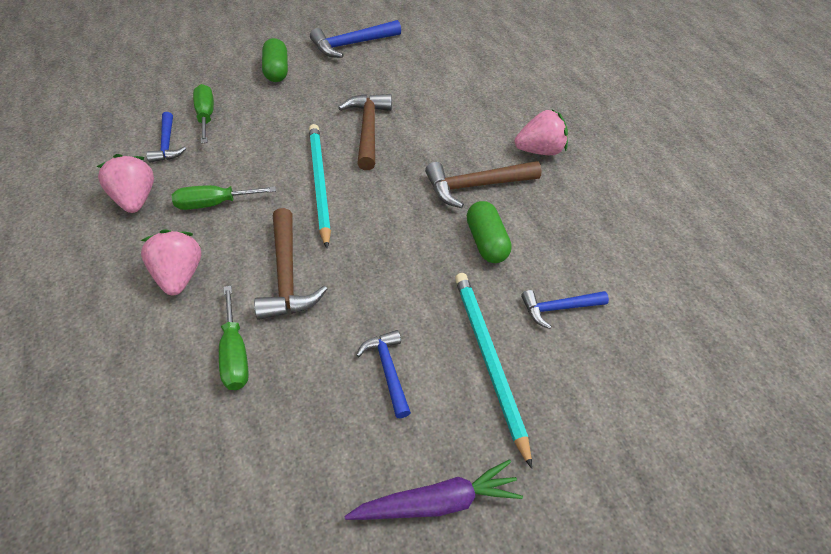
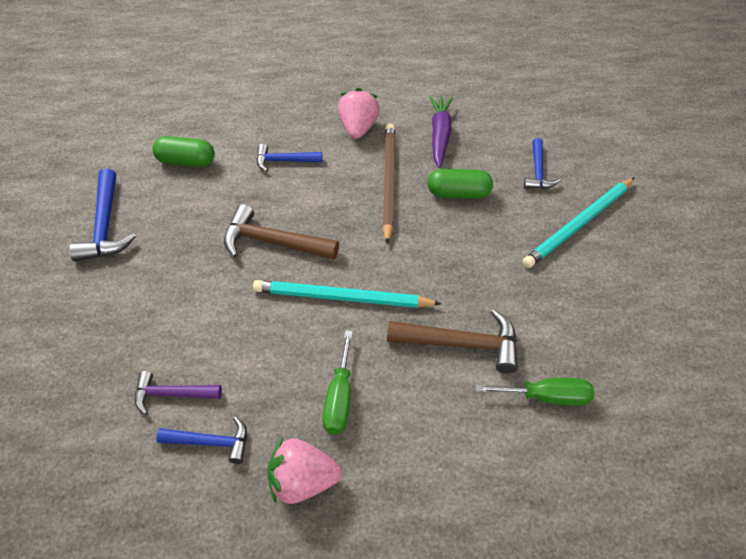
camera: 70 degrees left, 0 degrees up
pink strawberry [141,229,201,295] -> none
green screwdriver [193,84,214,144] -> purple hammer [135,371,222,415]
green capsule [262,38,288,82] -> green capsule moved to [153,136,215,167]
purple carrot [344,459,523,520] -> purple carrot moved to [430,96,453,168]
blue hammer [356,330,411,418] -> blue hammer moved to [256,144,322,172]
brown hammer [425,161,542,208] -> brown pencil [382,123,395,245]
turquoise pencil [455,273,532,469] -> turquoise pencil turned 45 degrees counterclockwise [522,177,635,268]

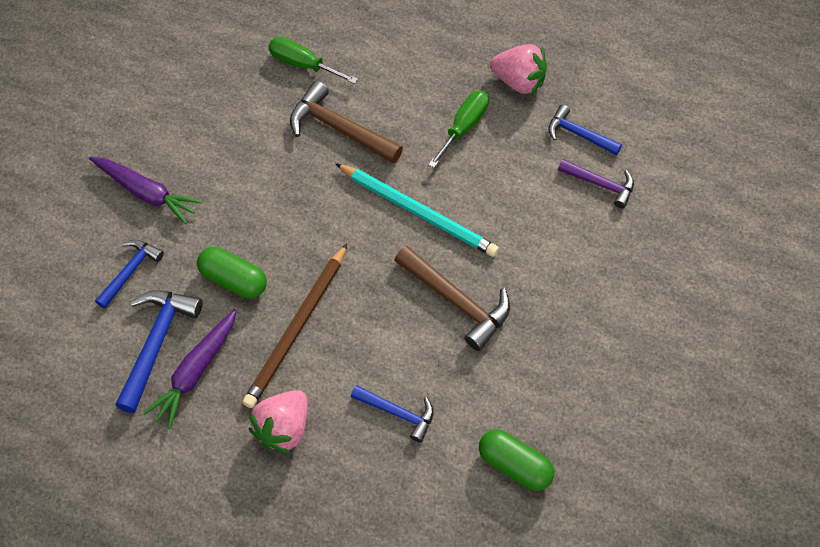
camera: 155 degrees left, 10 degrees up
blue hammer [69,168,136,262] -> blue hammer moved to [115,290,202,413]
turquoise pencil [522,177,635,268] -> purple carrot [89,157,203,224]

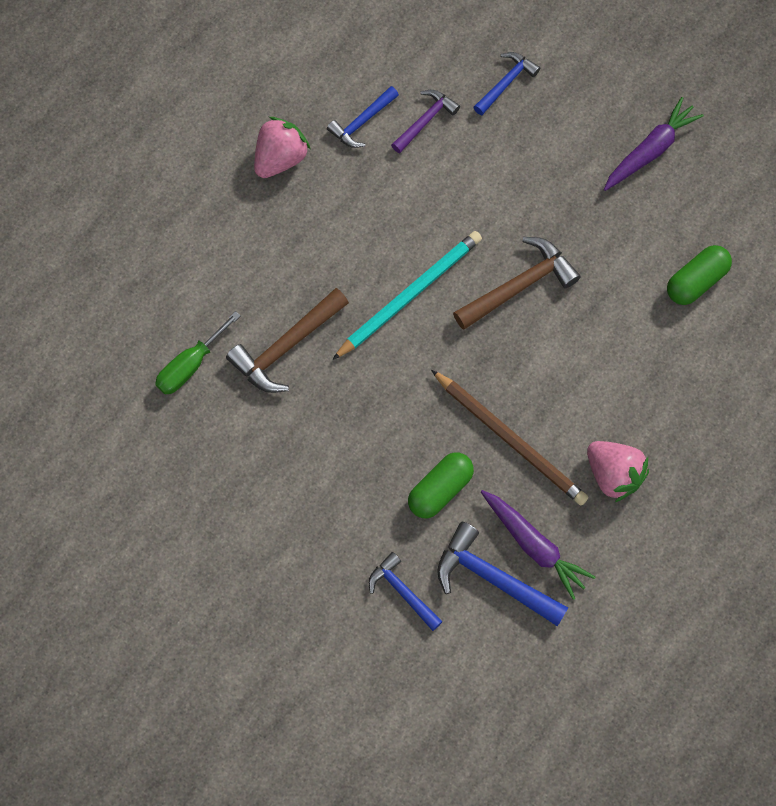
camera: 75 degrees left, 10 degrees up
purple carrot [89,157,203,224] -> purple carrot moved to [604,97,704,191]
blue hammer [351,385,434,443] -> blue hammer moved to [474,52,540,115]
green screwdriver [428,91,489,168] -> none

